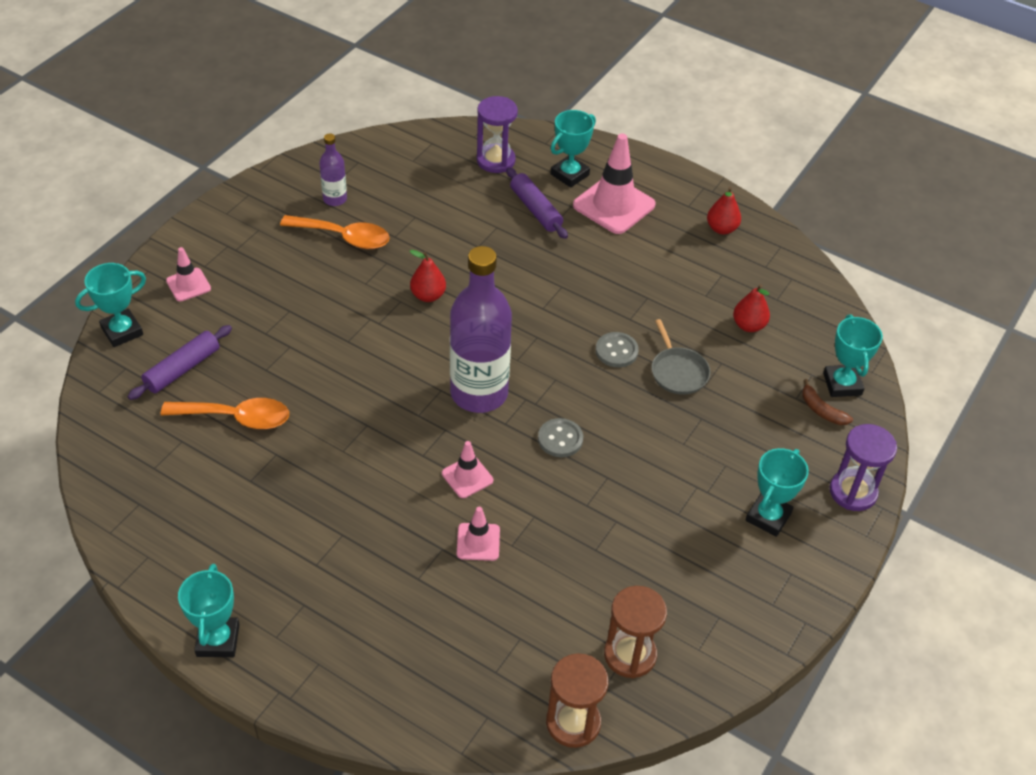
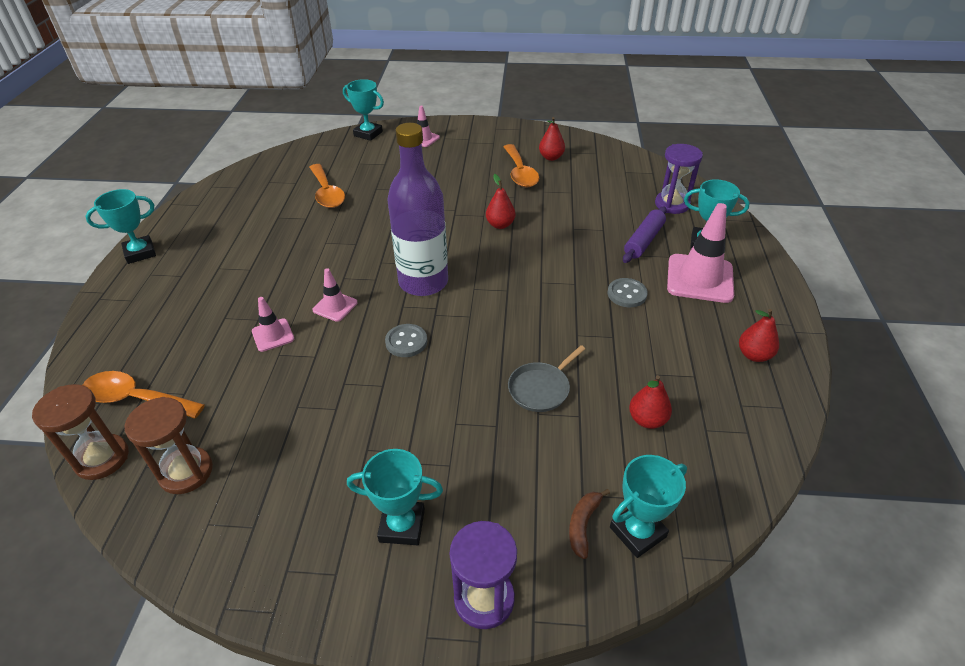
camera: 65 degrees right, 5 degrees down
purple rolling pin [127,325,232,400] -> none
purple bottle [319,134,347,206] -> red pear [539,117,565,161]
grey button [596,332,639,367] -> grey button moved to [607,278,648,307]
none -> orange spoon [83,371,205,419]

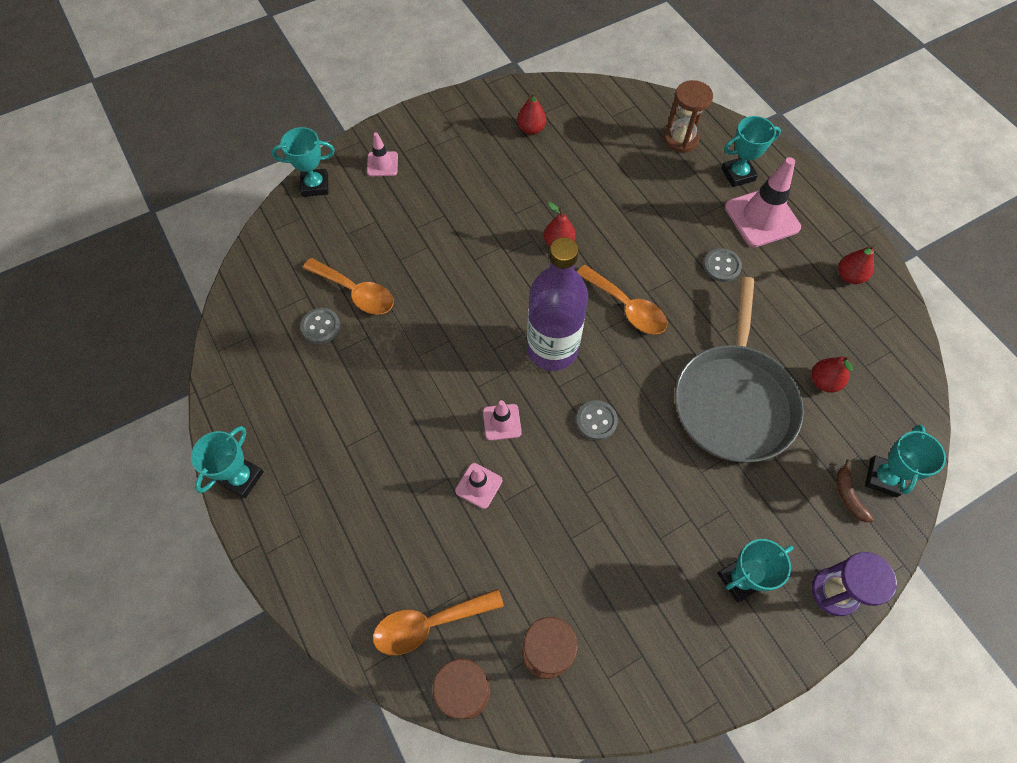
camera: 35 degrees left, 20 degrees up
orange spoon [503,144,539,187] -> orange spoon moved to [577,265,667,335]
grey pan [508,345,585,412] -> grey pan [675,277,804,462], size x2.25
purple rolling pin [623,207,667,263] -> none
purple hourglass [655,144,703,214] -> brown hourglass [664,80,713,153]
none -> grey button [300,308,340,344]

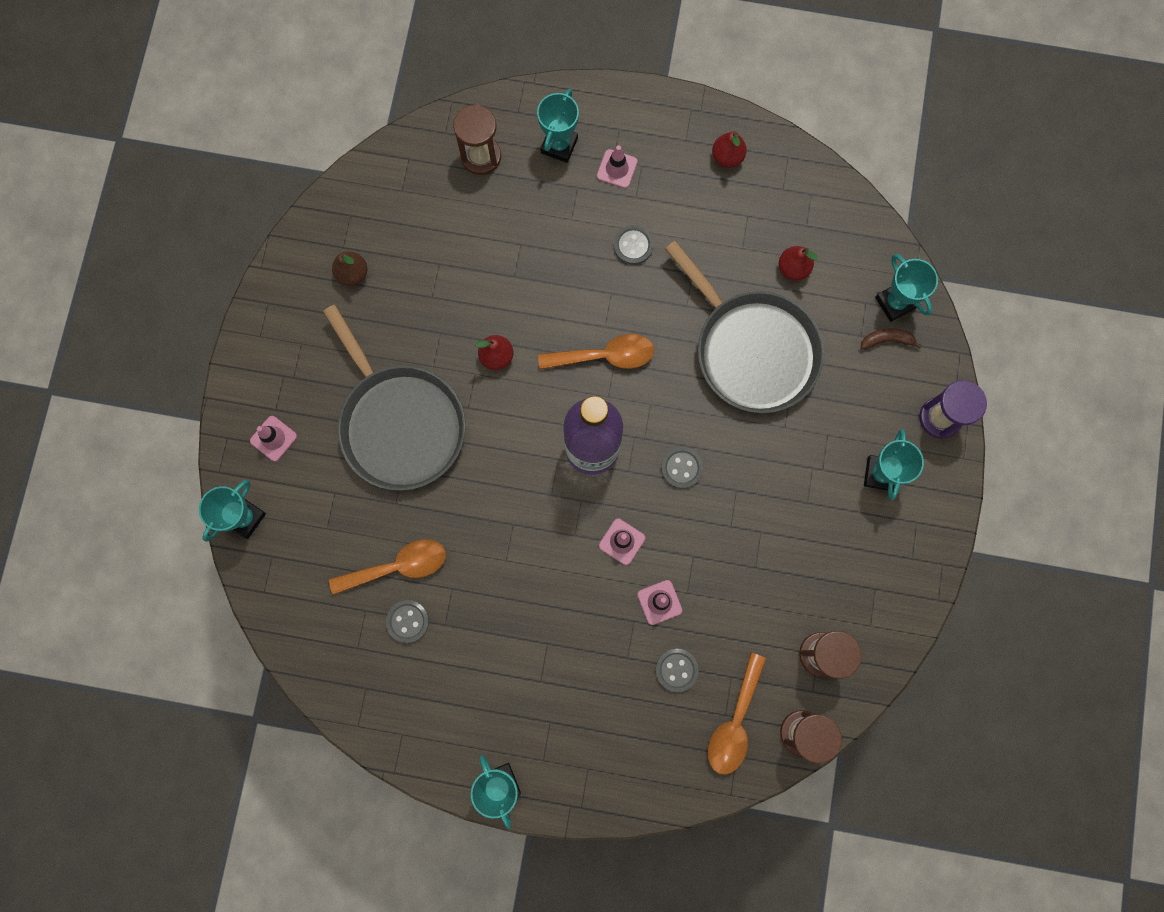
camera: 50 degrees left, 15 degrees up
red pear [517,92,546,135] -> brown pear [332,251,367,286]
pink traffic cone [725,157,801,247] -> pink traffic cone [597,145,638,188], size x0.53
brown banana [837,460,874,522] -> brown banana turned 150 degrees clockwise [861,328,922,349]
none -> grey pan [323,305,466,491]
none -> grey button [655,649,699,692]

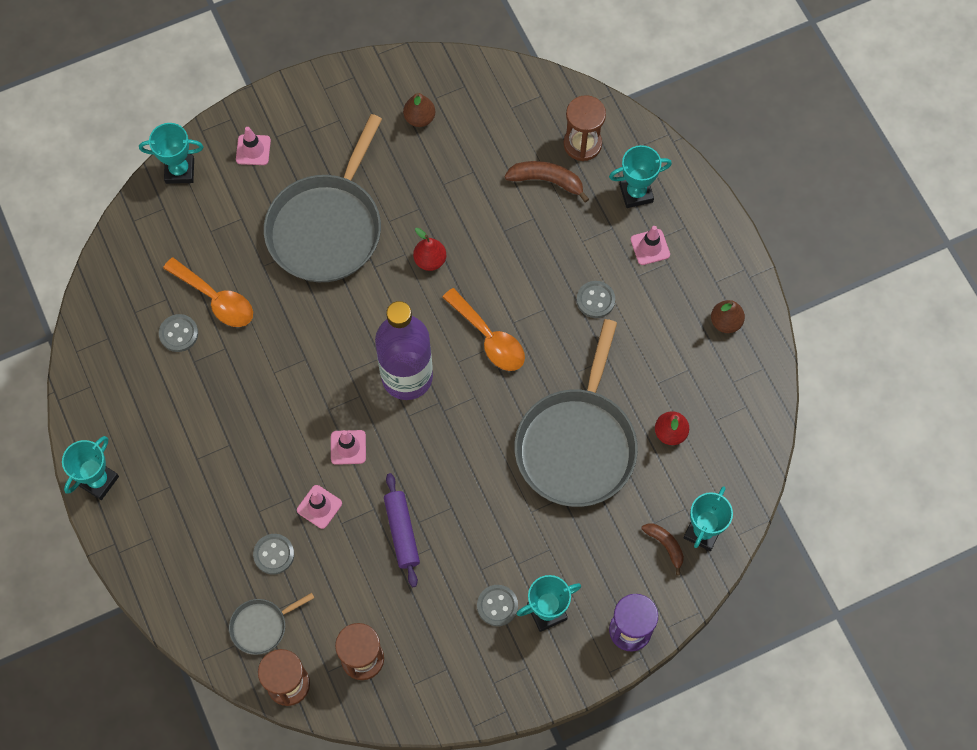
camera: 55 degrees right, 10 degrees down
grey button [661,447,703,489] -> grey button moved to [477,585,518,626]
orange spoon [708,653,766,775] -> grey pan [229,593,314,655]
red pear [712,131,747,168] -> brown pear [711,300,745,333]
none -> purple rolling pin [384,473,420,587]
none -> brown banana [505,161,589,203]

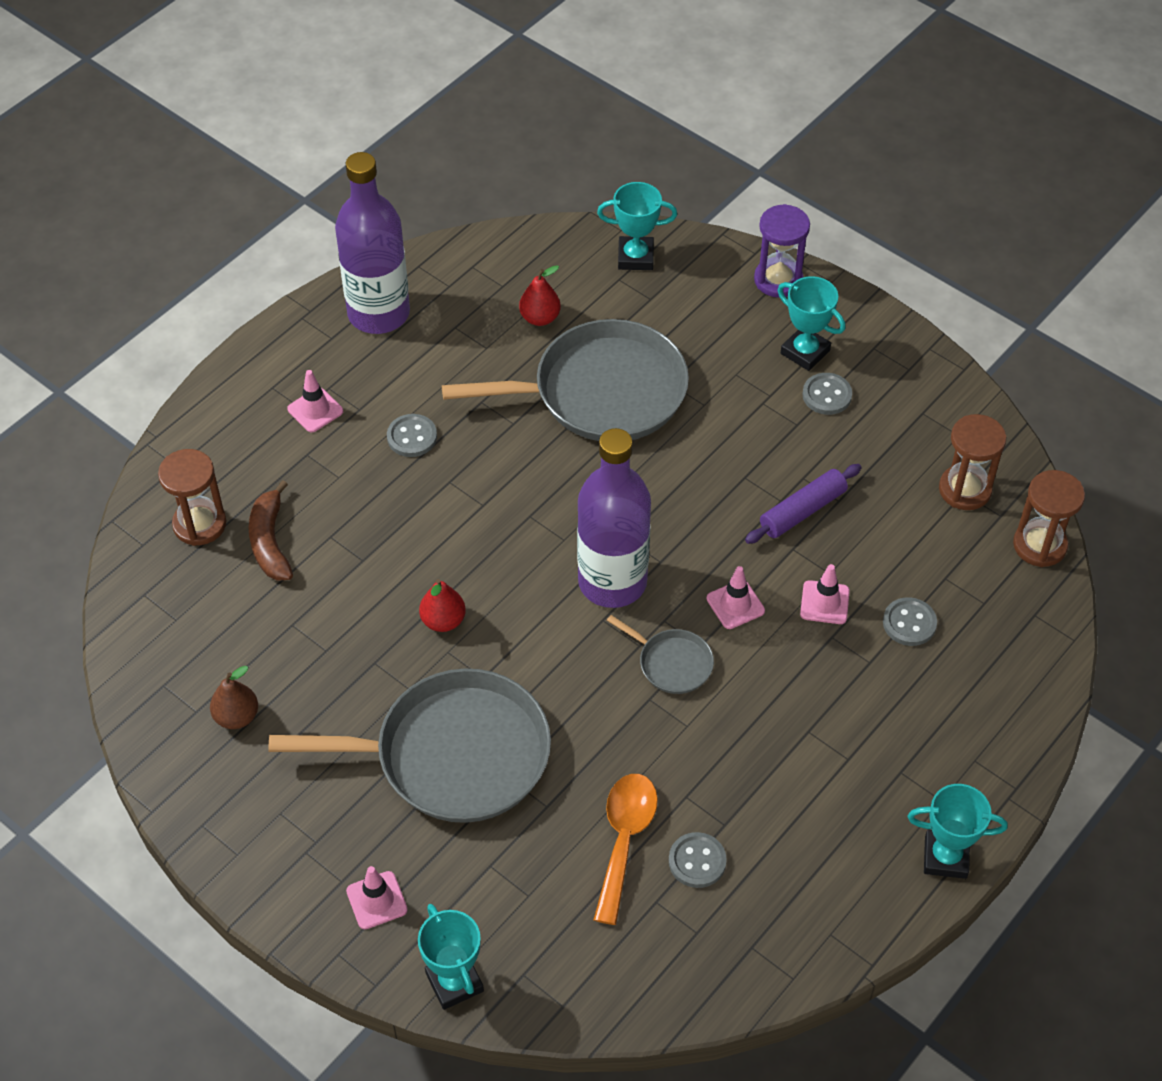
camera: 115 degrees left, 15 degrees down
grey pan [229,593,314,655] -> grey pan moved to [607,615,714,694]
orange spoon [442,288,525,371] -> none
turquoise trophy [609,145,672,208] -> none
brown banana [642,523,684,575] -> none
brown pear [711,300,745,333] -> purple bottle [335,152,410,334]

